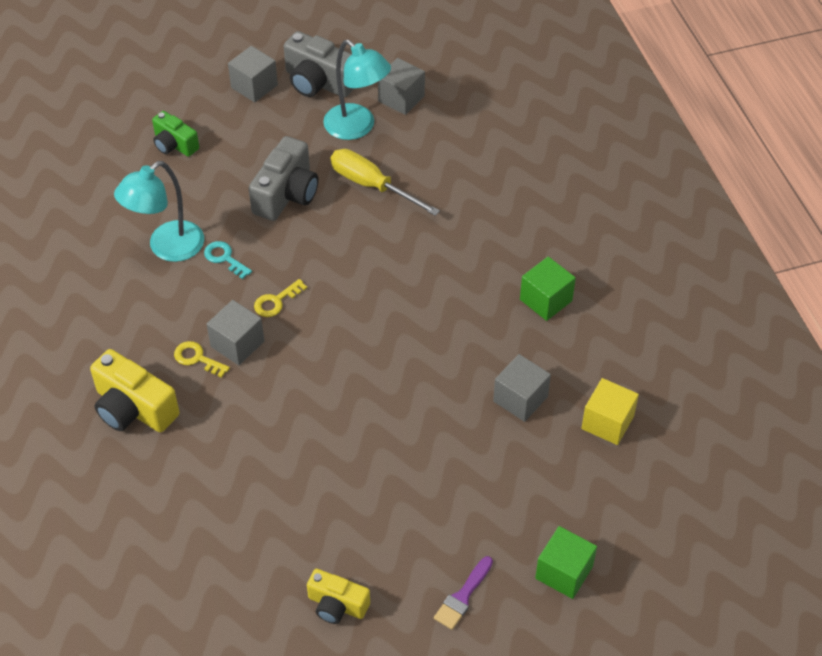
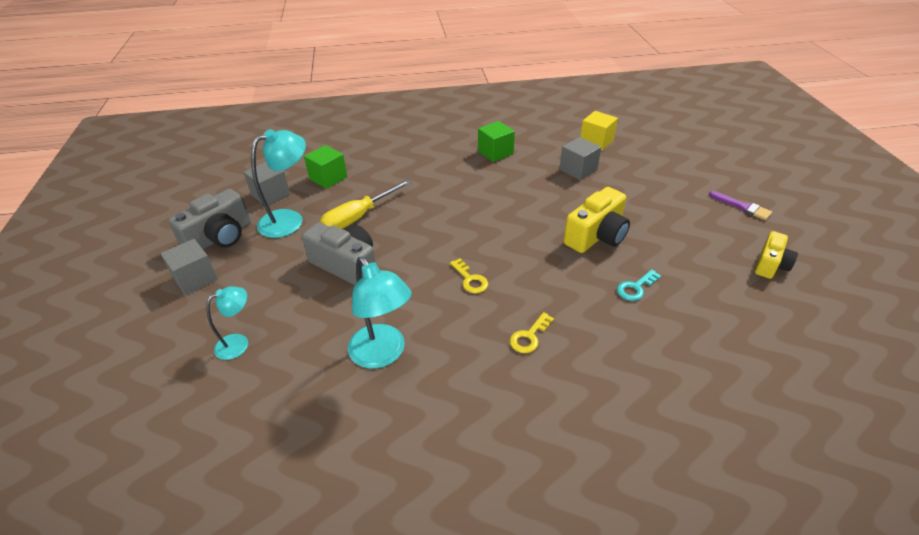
camera: 80 degrees left, 10 degrees down
yellow camera [90,349,179,432] -> yellow camera moved to [563,187,630,253]
green camera [152,111,199,157] -> turquoise lamp [207,286,248,360]
turquoise key [204,241,252,279] -> turquoise key moved to [617,269,661,301]
grey cube [207,300,264,365] -> none
green cube [535,526,597,599] -> green cube moved to [304,145,347,189]

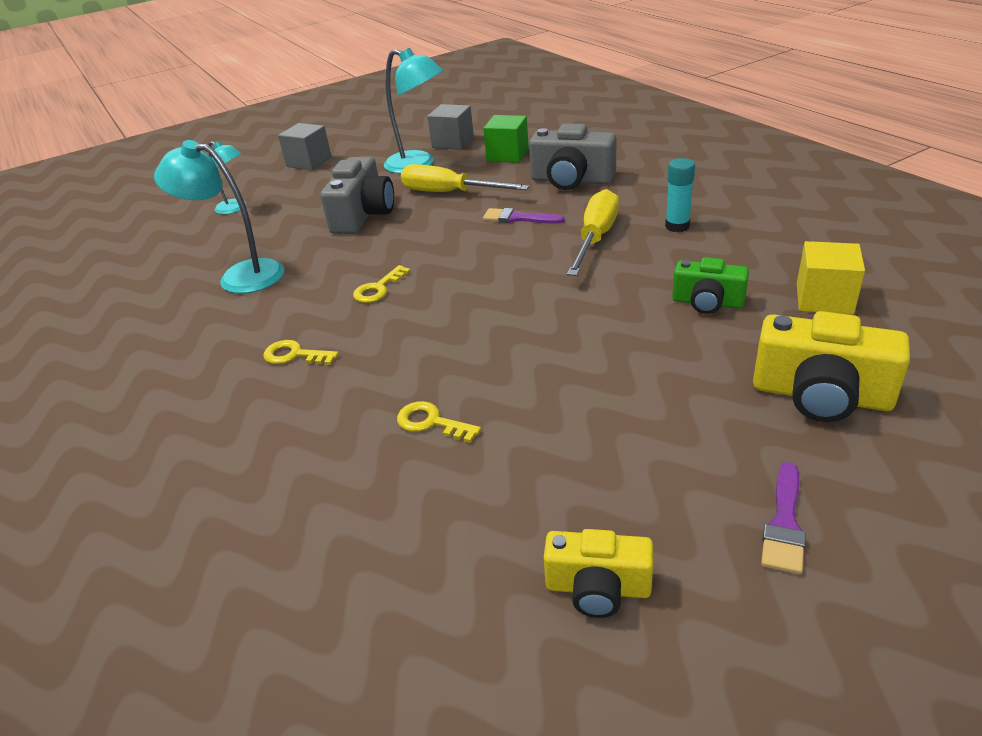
camera: 70 degrees right, 5 degrees down
grey camera [168,189,251,250] -> grey camera moved to [529,123,617,190]
turquoise lamp [348,256,412,368] -> turquoise lamp turned 75 degrees clockwise [154,140,284,294]
green cube [478,121,515,162] -> turquoise glue stick [665,158,695,232]
grey cube [559,137,601,180] -> green camera [672,257,749,314]
yellow camera [563,187,630,253] -> yellow camera moved to [753,311,910,422]
turquoise key [617,269,661,301] -> yellow key [397,401,481,443]
none -> purple brush [483,208,565,224]
none -> yellow screwdriver [567,189,619,276]

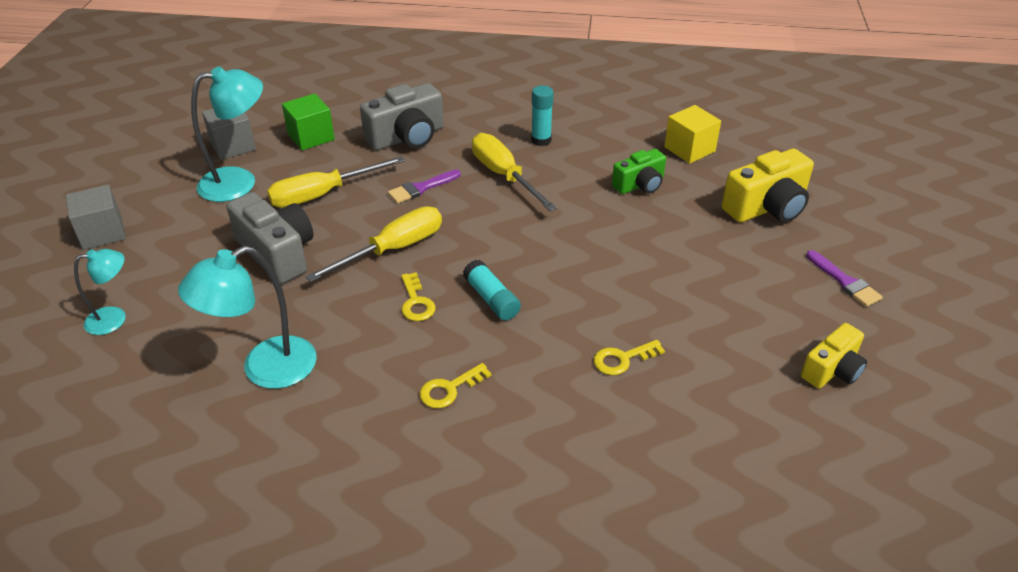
camera: 55 degrees left, 5 degrees up
none -> yellow screwdriver [305,206,442,282]
none -> turquoise glue stick [463,260,521,321]

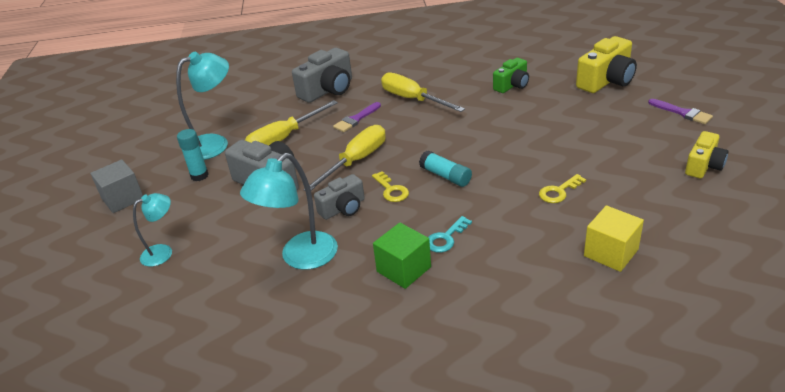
camera: 10 degrees left, 5 degrees down
grey cube [202,109,256,160] -> none
green cube [282,93,335,151] -> green cube moved to [373,222,431,289]
yellow key [419,363,491,408] -> turquoise key [428,216,472,253]
turquoise glue stick [531,85,554,146] -> turquoise glue stick moved to [177,129,209,181]
yellow cube [664,105,721,164] -> yellow cube moved to [584,205,644,272]
none -> grey camera [314,174,365,220]

